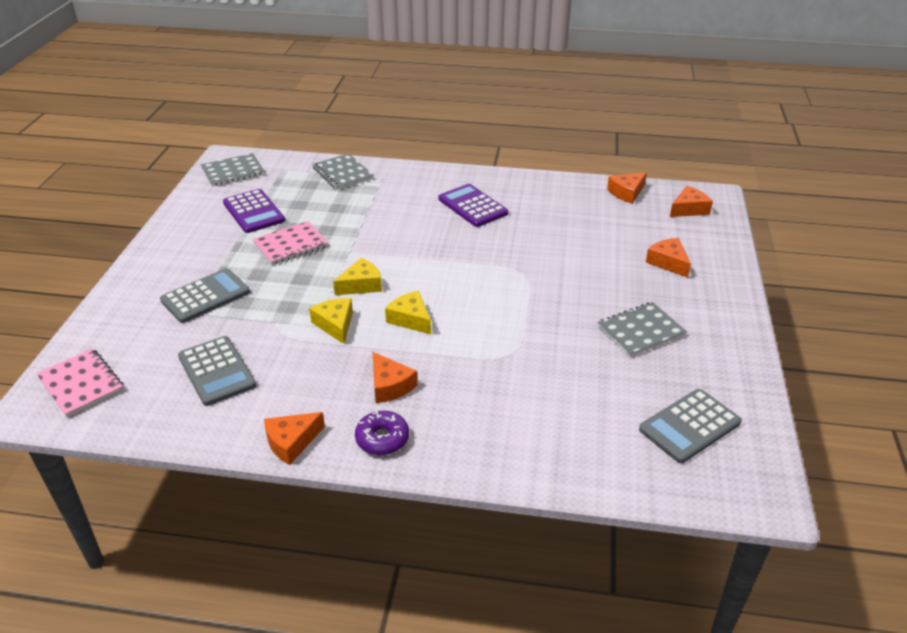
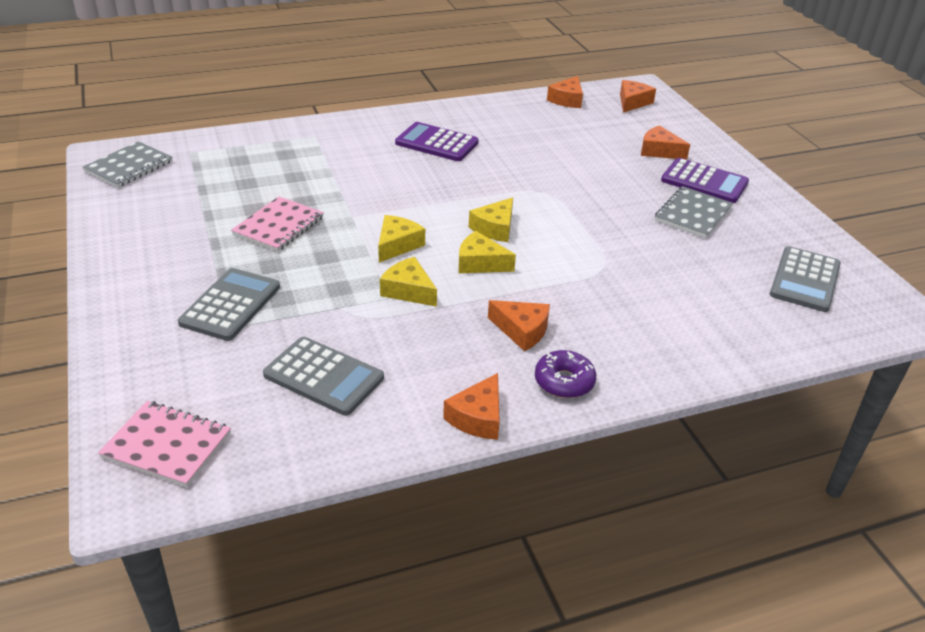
camera: 30 degrees left, 0 degrees up
purple calculator [223,189,285,233] -> purple calculator moved to [661,158,749,203]
grey notebook [312,154,374,190] -> none
none -> yellow cheese [469,197,513,242]

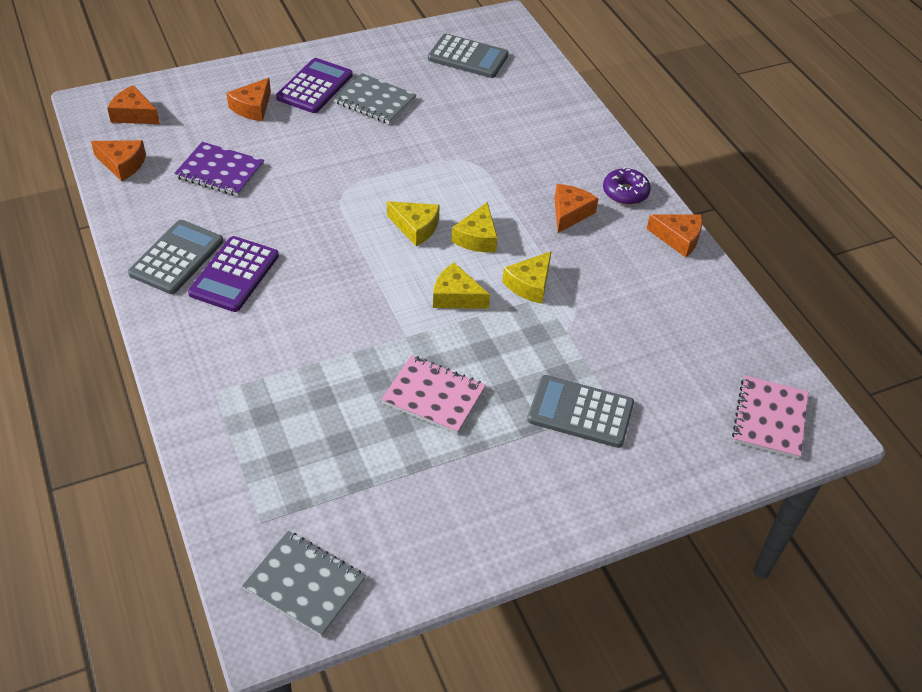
camera: 95 degrees left, 10 degrees up
grey calculator [263,337,384,416] -> grey calculator moved to [128,220,223,294]
none -> purple notebook [174,142,264,196]

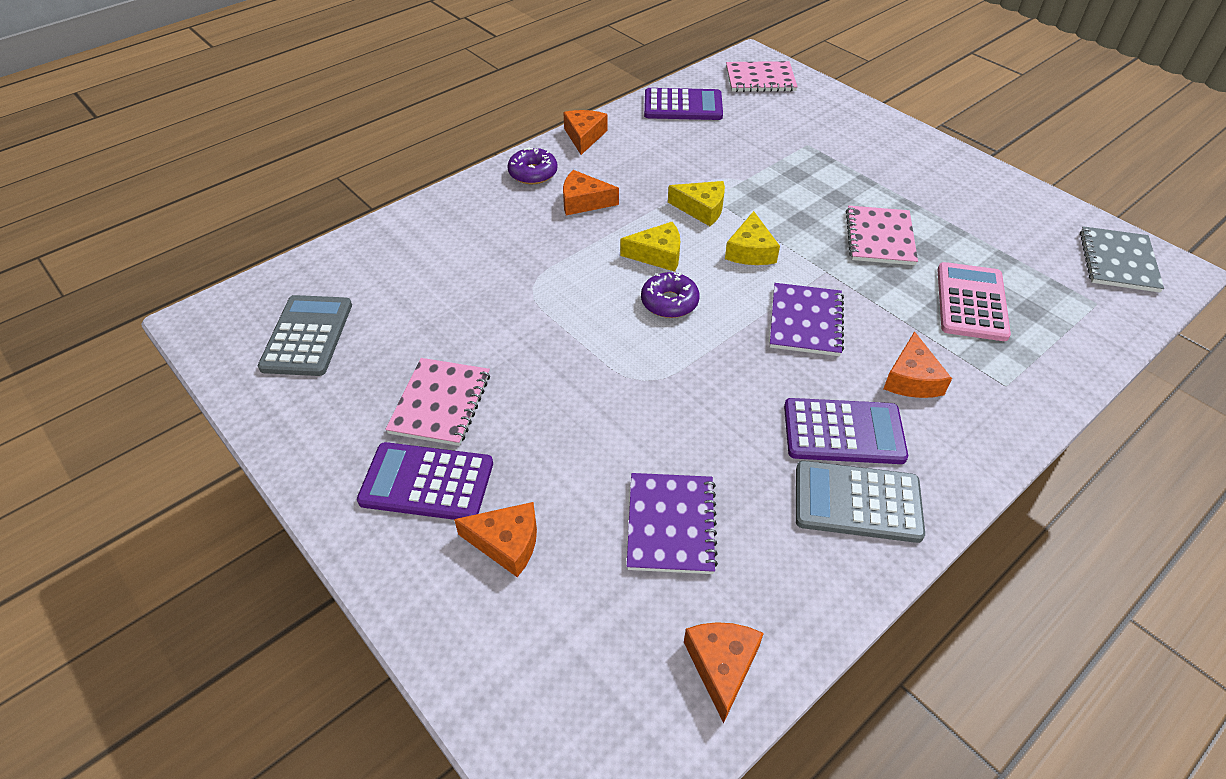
camera: 105 degrees left, 0 degrees up
orange cheese [107,85,160,124] -> orange cheese moved to [883,331,952,398]
grey notebook [334,73,416,124] -> pink notebook [385,358,490,446]
yellow cheese [387,201,440,246] -> purple donut [641,272,700,318]
grey calculator [527,375,634,448] -> none
none -> purple calculator [644,88,723,120]
none -> purple notebook [770,283,844,356]
none -> pink calculator [937,262,1011,341]

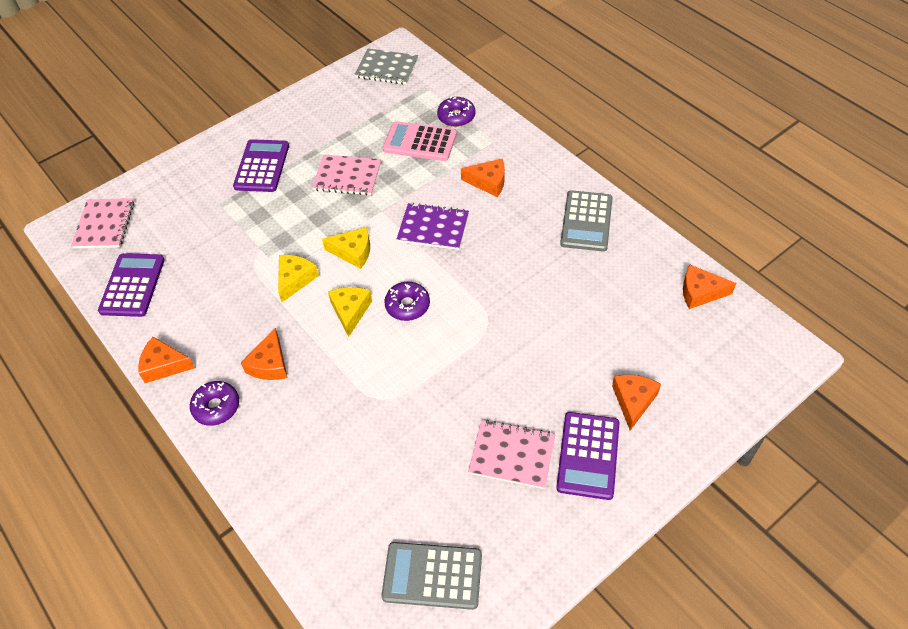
camera: 85 degrees left, 5 degrees up
purple notebook [627,473,718,574] -> none
purple calculator [784,398,908,464] -> purple calculator moved to [233,139,289,192]
none -> purple donut [437,96,476,127]

